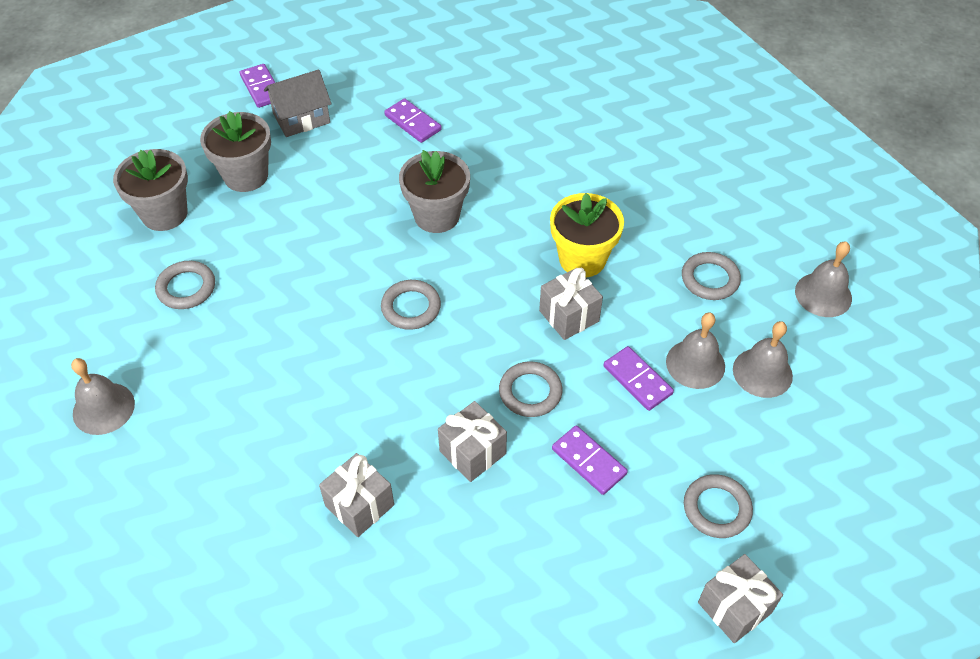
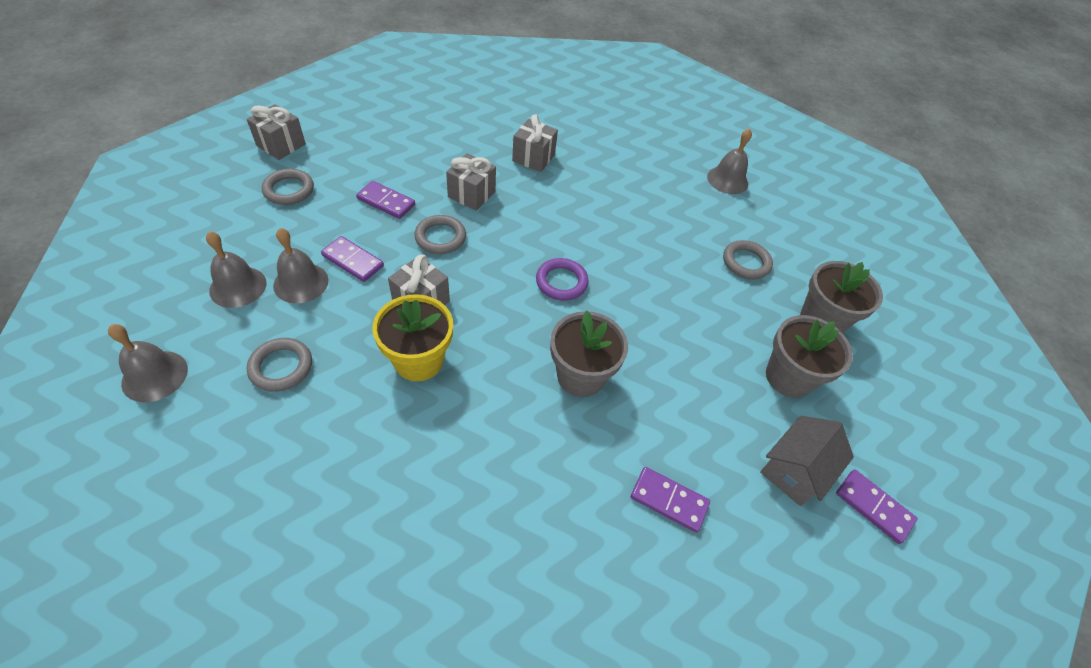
camera: 155 degrees right, 0 degrees up
grey ring [381,280,441,330] -> purple ring [536,258,589,301]

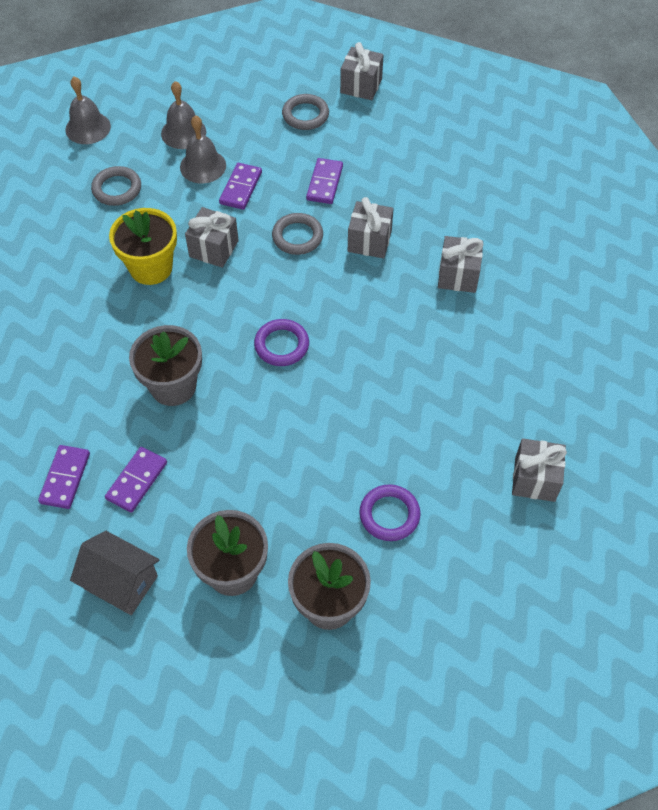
camera: 80 degrees right, 5 degrees up
grey bell [707,128,752,194] -> grey gift [512,438,567,502]
grey ring [723,240,773,279] -> purple ring [359,484,421,541]
purple domino [836,469,917,544] -> purple domino moved to [105,447,167,513]

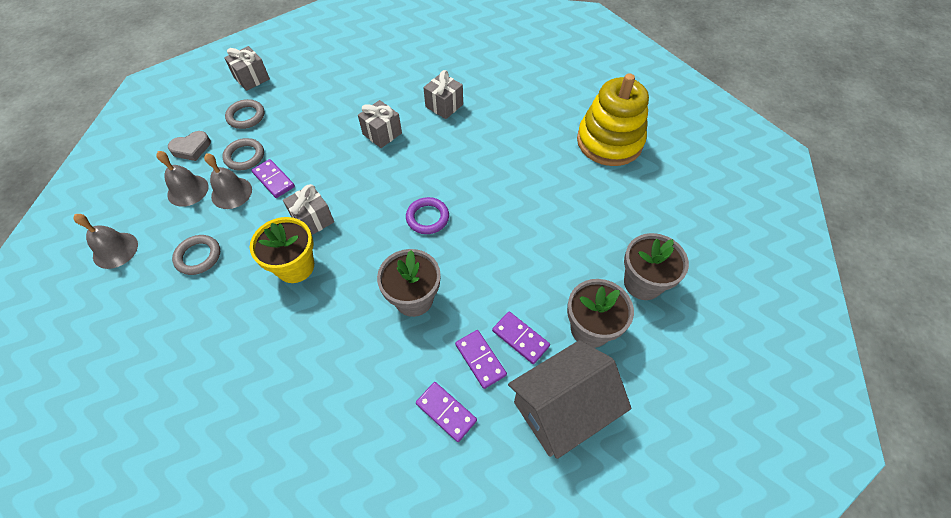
camera: 60 degrees left, 0 degrees up
grey house [70,531,159,615] -> grey house [508,340,631,459], size x1.55
grey ring [272,213,323,255] -> grey ring moved to [222,138,264,170]
purple domino [306,158,343,204] -> purple domino moved to [492,312,550,364]
purple ring [359,484,421,541] -> none
grey gift [512,438,567,502] -> yellow stacking toy [577,73,649,166]
none -> grey heart [168,131,211,161]

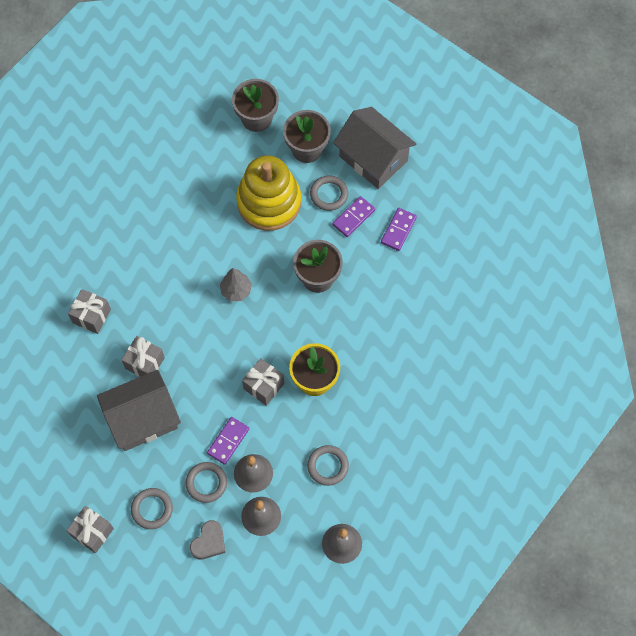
camera: 105 degrees left, 10 degrees up
grey heart [168,131,211,161] -> grey heart turned 75 degrees clockwise [190,520,225,559]
purple ring [406,197,449,234] -> grey tree [220,268,252,301]
purple domino [492,312,550,364] -> grey ring [310,175,348,211]
yellow stacking toy [577,73,649,166] -> yellow stacking toy moved to [236,156,301,231]
none -> grey house [97,370,181,451]

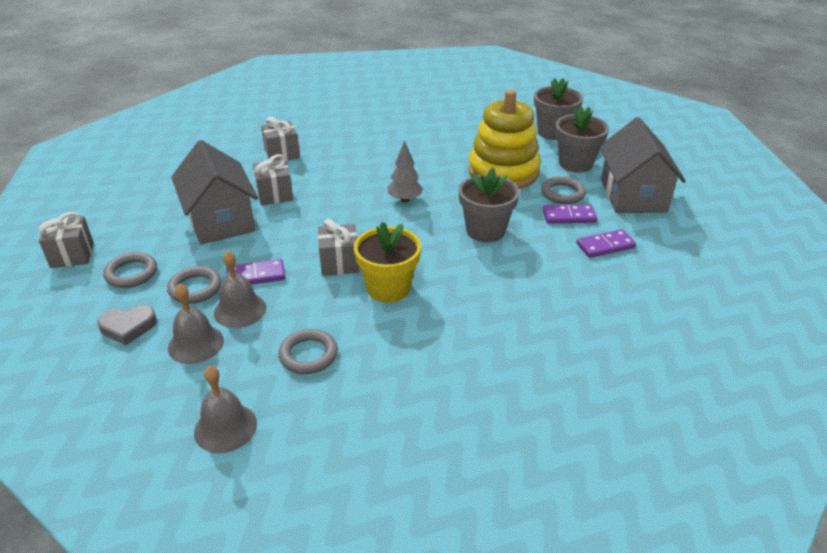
camera: 45 degrees right, 30 degrees down
grey house [97,370,181,451] -> grey house turned 45 degrees clockwise [171,140,258,244]

